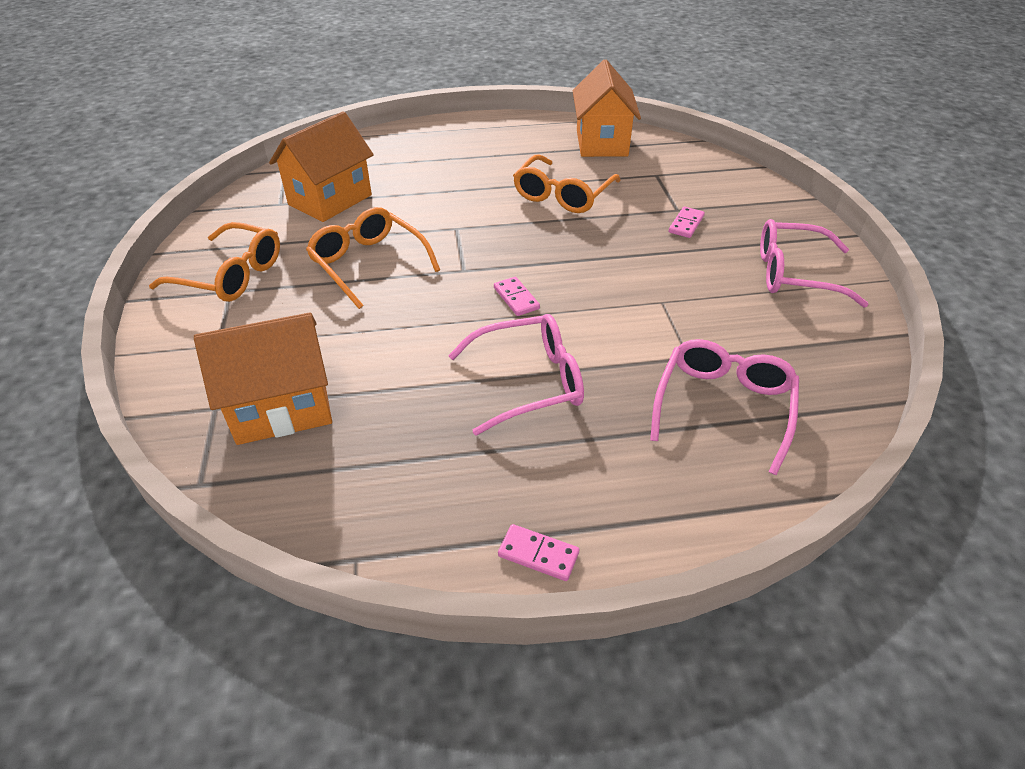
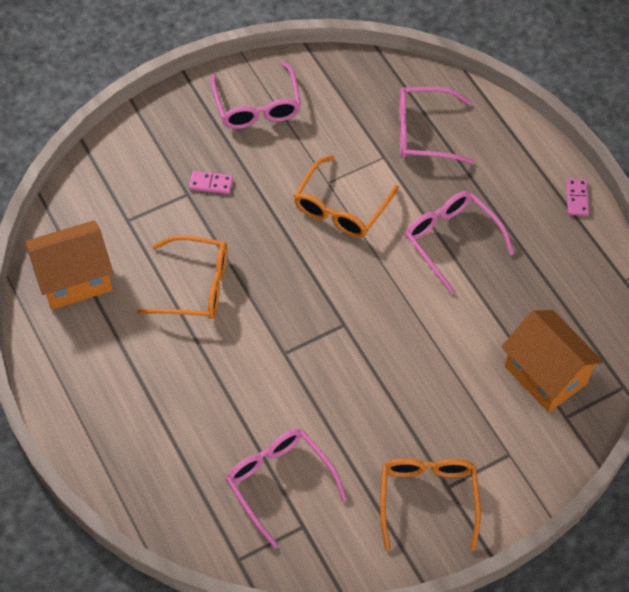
camera: 110 degrees left, 15 degrees up
orange house [269,111,374,222] -> pink glasses [226,429,347,548]
orange glasses [306,207,440,309] -> orange glasses moved to [294,155,399,238]
pink domino [494,277,540,316] -> none

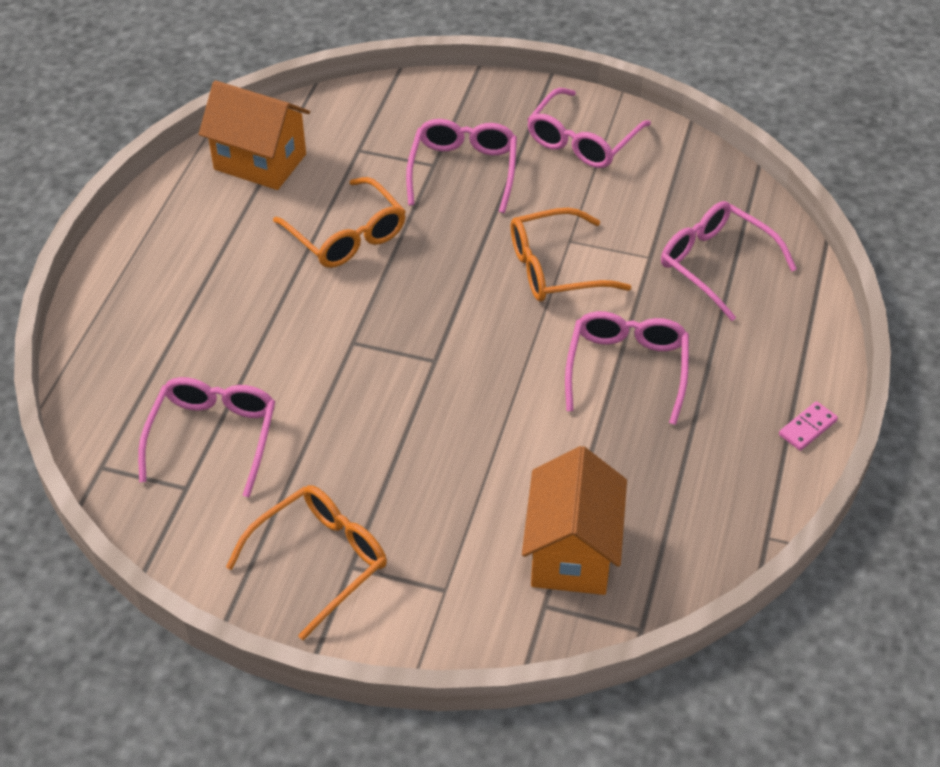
camera: 45 degrees right, 10 degrees down
pink domino [189,171,233,194] -> pink glasses [406,119,517,213]

